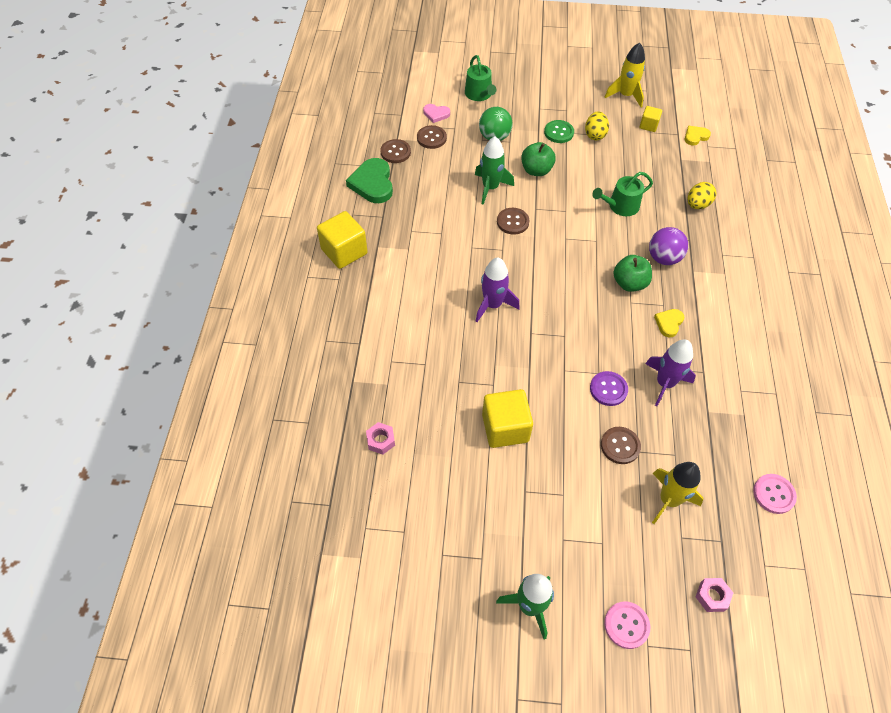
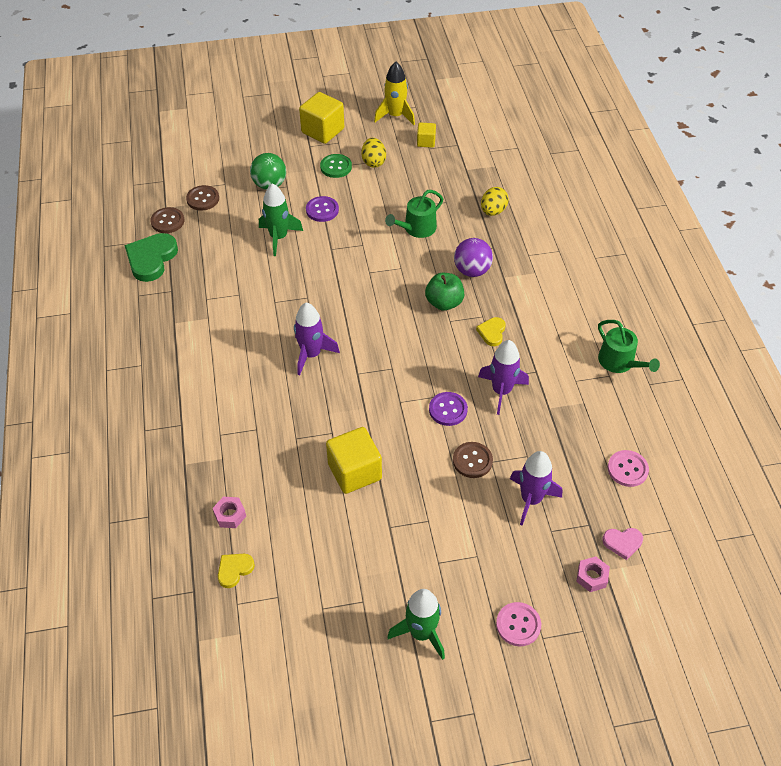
camera: 15 degrees left, 5 degrees down
yellow cube [317,211,368,269] -> yellow cube moved to [299,92,344,144]
green heart [346,158,393,203] -> green heart turned 45 degrees clockwise [124,233,178,282]
pink heart [423,104,450,123] -> pink heart moved to [603,528,643,560]
green watering can [465,55,496,101] -> green watering can moved to [598,320,660,373]
brown button [497,208,529,235] -> none
green apple [521,142,556,176] -> purple button [306,196,339,222]
yellow rocket [652,462,703,524] -> purple rocket [510,451,562,526]
yellow heart [685,126,711,146] -> yellow heart moved to [218,554,255,588]

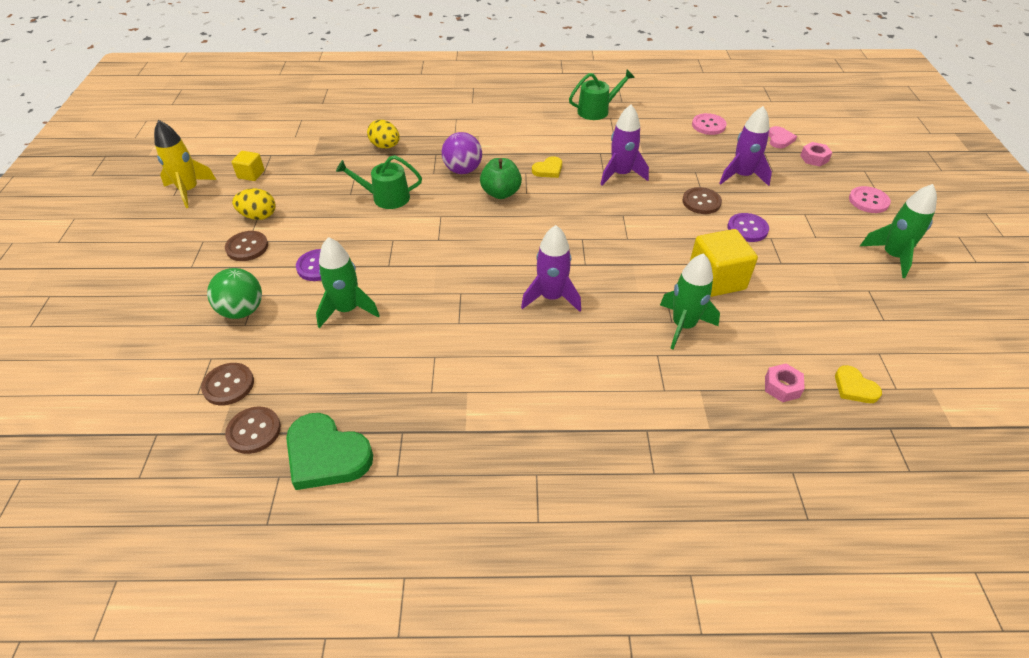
camera: 80 degrees left, 5 degrees down
yellow cube [299,92,344,144] -> none
green button [320,154,352,178] -> brown button [225,231,268,261]
green watering can [385,190,443,238] -> green watering can turned 120 degrees clockwise [336,155,422,209]
purple button [429,392,468,426] -> purple button moved to [728,213,769,242]
yellow heart [476,317,506,346] -> yellow heart turned 60 degrees counterclockwise [532,156,562,178]
none -> green rocket [660,253,720,350]

